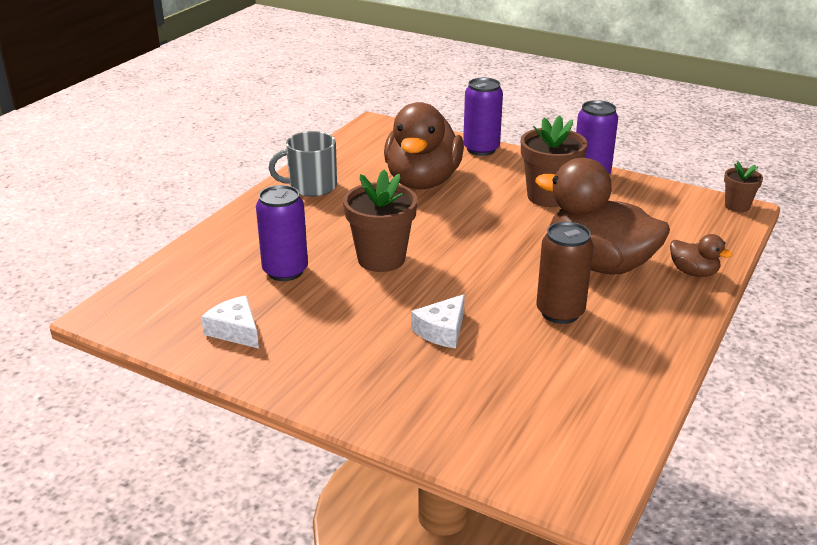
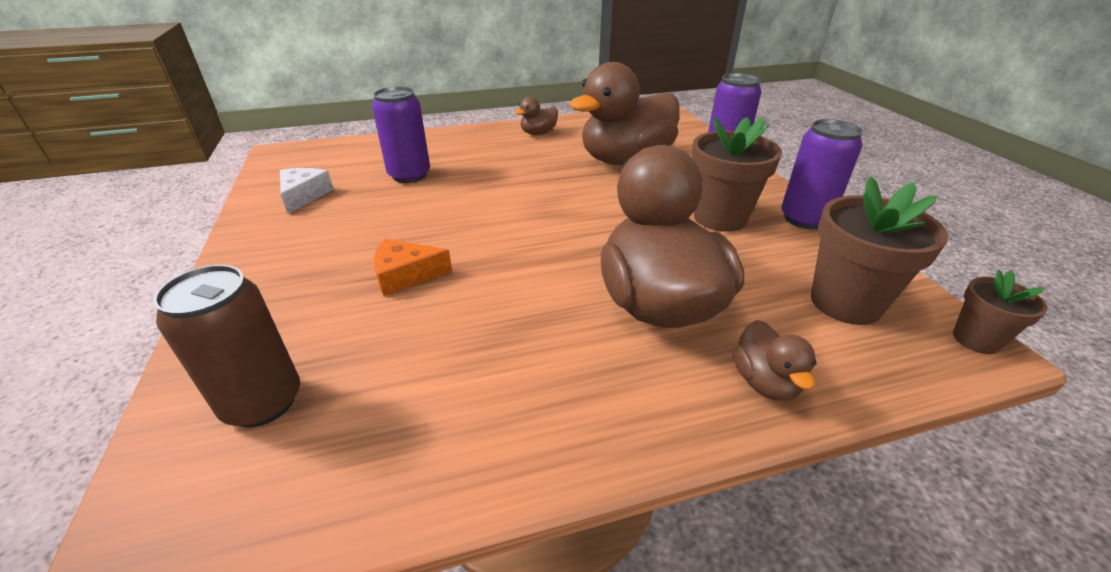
camera: 45 degrees right, 5 degrees up
grey mug [269,131,337,197] -> brown duck [514,97,558,135]
brown flower pot [343,170,417,272] -> brown flower pot moved to [811,177,948,325]
white cheese [411,294,465,348] -> orange cheese [374,239,452,296]
brown can [536,222,594,324] -> brown can moved to [153,265,300,427]

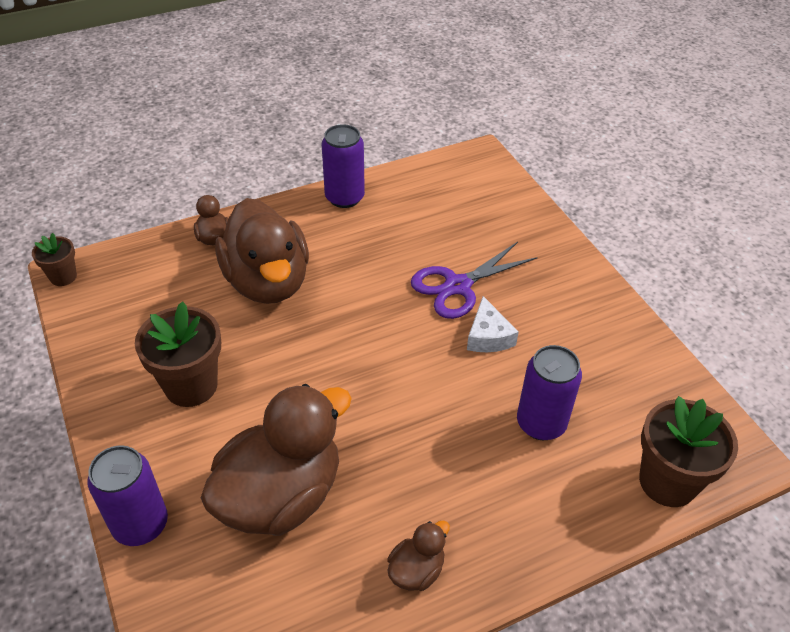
camera: 170 degrees right, 10 degrees up
brown can [153,265,300,427] -> none
white cheese [280,168,334,214] -> white cheese moved to [467,296,519,352]
orange cheese [374,239,452,296] -> purple scissors [411,242,538,319]
purple can [781,119,863,229] -> purple can moved to [322,124,365,208]
brown flower pot [811,177,948,325] -> brown flower pot moved to [639,396,738,507]

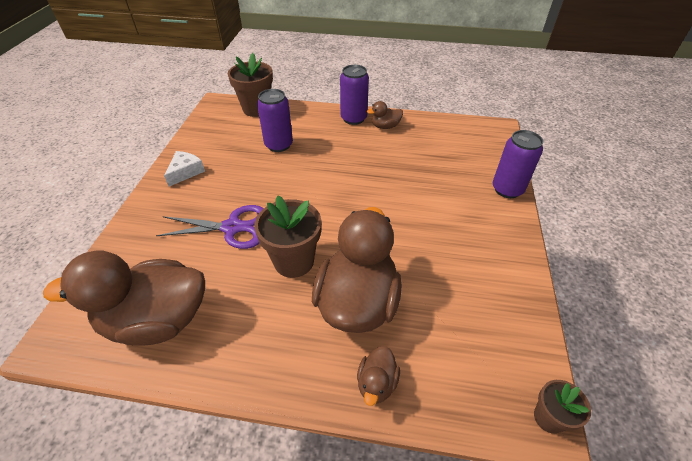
camera: 145 degrees left, 0 degrees up
brown flower pot [135,301,221,407] -> brown flower pot moved to [254,196,321,278]
brown duck [201,384,352,536] -> brown duck moved to [43,251,205,346]
purple can [322,124,365,208] -> purple can moved to [340,65,369,125]
white cheese [467,296,519,352] -> white cheese moved to [164,151,205,186]

